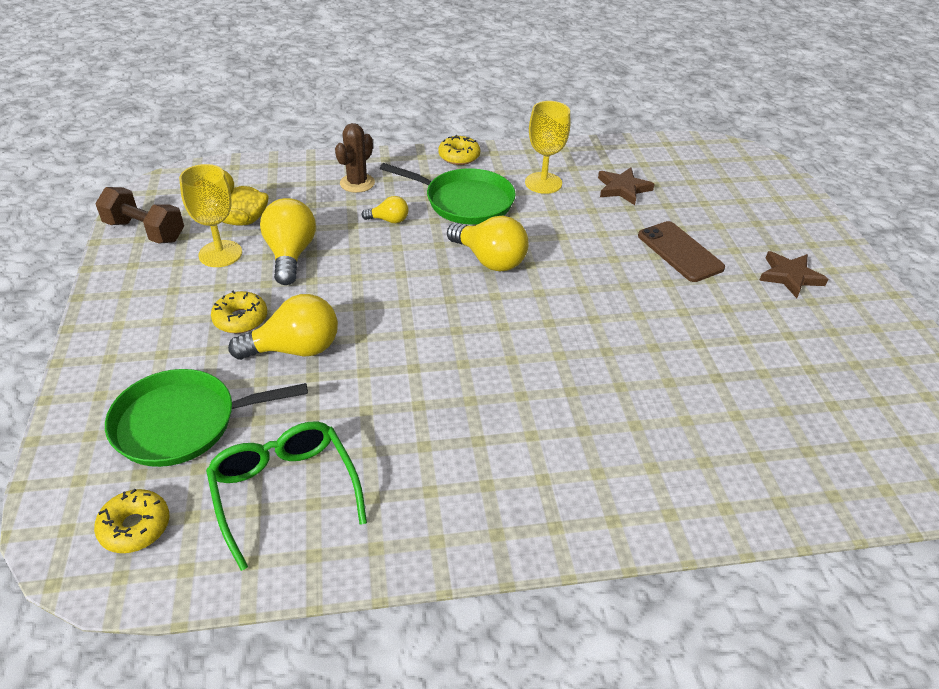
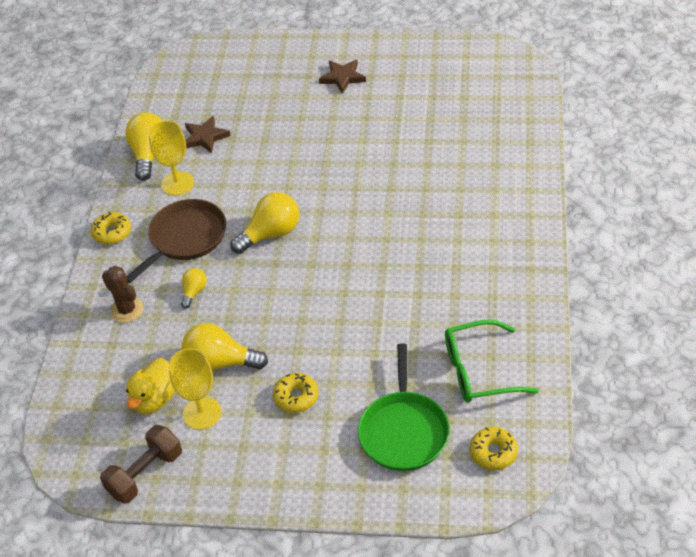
camera: 70 degrees left, 5 degrees up
yellow light bulb [228,294,338,360] -> yellow light bulb moved to [125,112,162,181]
green pan [380,163,516,225] -> brown pan [126,199,226,283]
brown phone [638,221,725,282] -> none

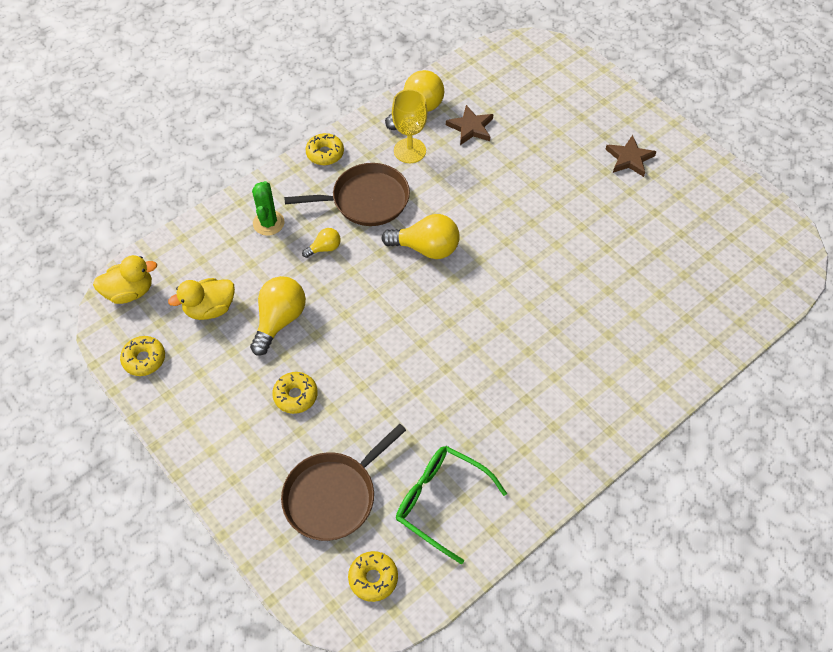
camera: 40 degrees right, 10 degrees up
brown dumbbell [100,425,182,504] -> yellow donut [120,336,165,376]
brown cactus [102,266,143,323] -> green cactus [252,181,285,236]
yellow goblet [169,348,221,430] -> none
yellow light bulb [182,323,268,371] -> yellow light bulb turned 60 degrees clockwise [250,276,306,356]
green pan [358,343,450,471] -> brown pan [281,424,406,541]
none -> yellow duck [93,255,157,304]

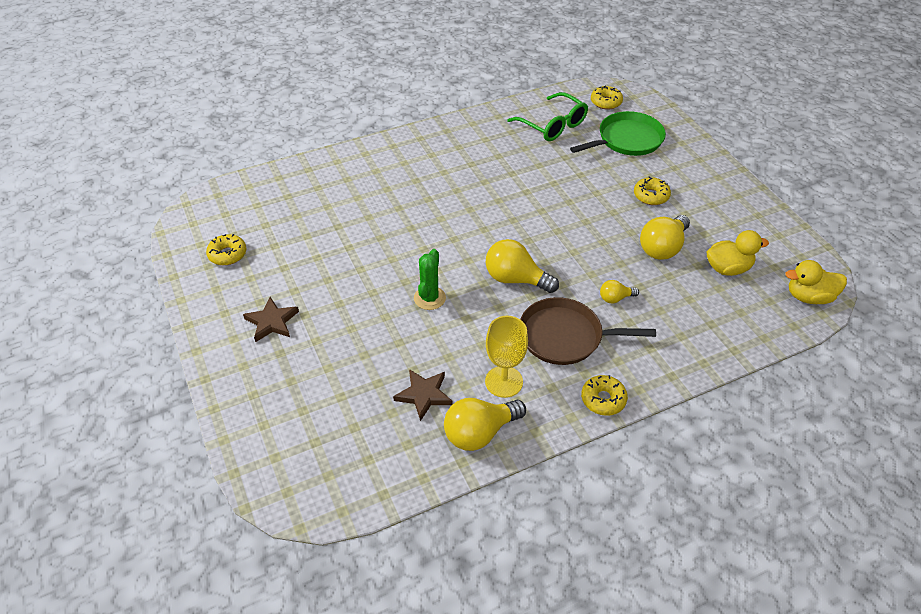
camera: 165 degrees left, 10 degrees down
yellow donut [120,336,165,376] -> yellow donut moved to [206,234,247,265]
green cactus [252,181,285,236] -> green cactus moved to [414,249,446,310]
brown pan [281,424,406,541] -> green pan [570,111,666,156]

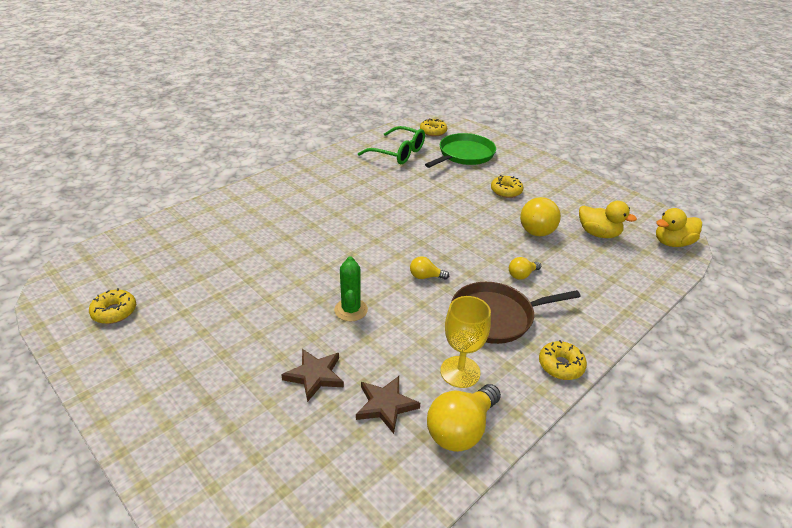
camera: 20 degrees left, 10 degrees down
brown star [243,297,299,342] -> brown star moved to [281,349,344,402]
yellow light bulb [486,239,559,293] -> yellow light bulb [410,256,449,280], size x0.53
yellow duck [707,230,769,276] -> yellow duck turned 60 degrees clockwise [579,201,637,238]

